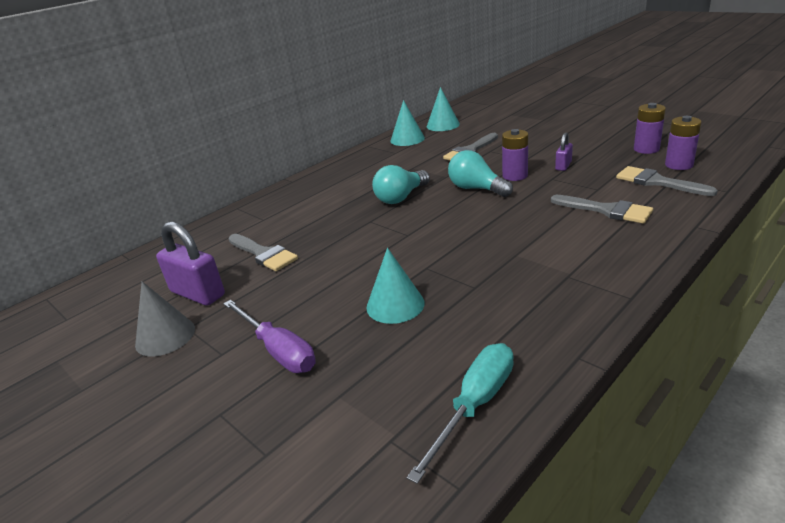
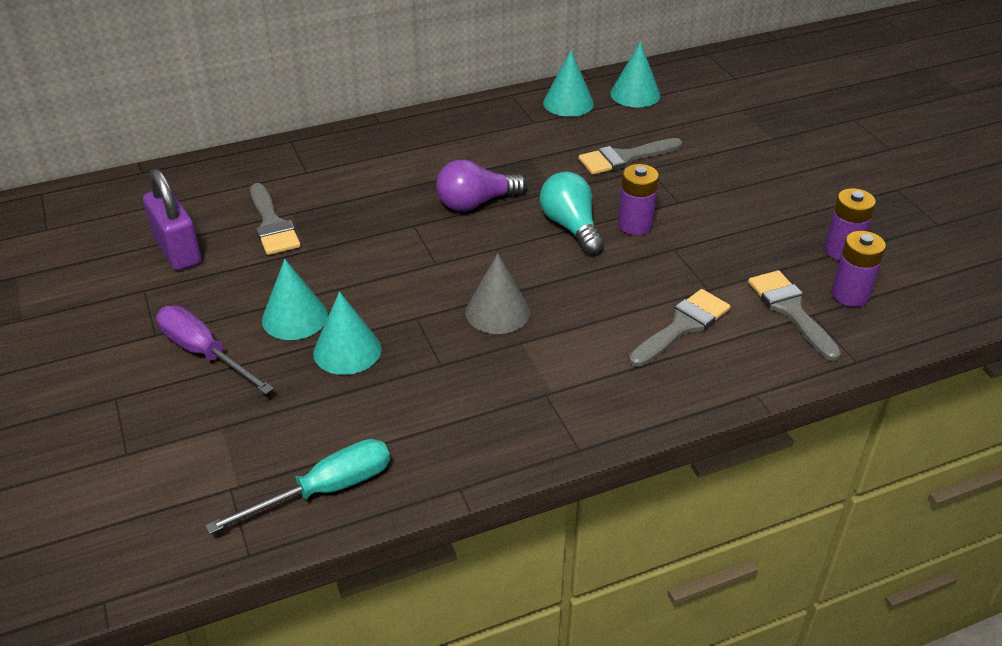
camera: 20 degrees right, 10 degrees up
grey cone [135,282,195,356] -> grey cone moved to [465,253,530,334]
purple screwdriver [223,300,316,373] -> purple screwdriver turned 150 degrees clockwise [156,305,274,394]
turquoise light bulb [372,165,430,204] -> purple light bulb [436,160,527,211]
grey brush [551,195,653,224] -> grey brush turned 105 degrees counterclockwise [629,289,731,367]
purple padlock [555,132,573,171] -> none
none -> turquoise cone [262,259,328,340]

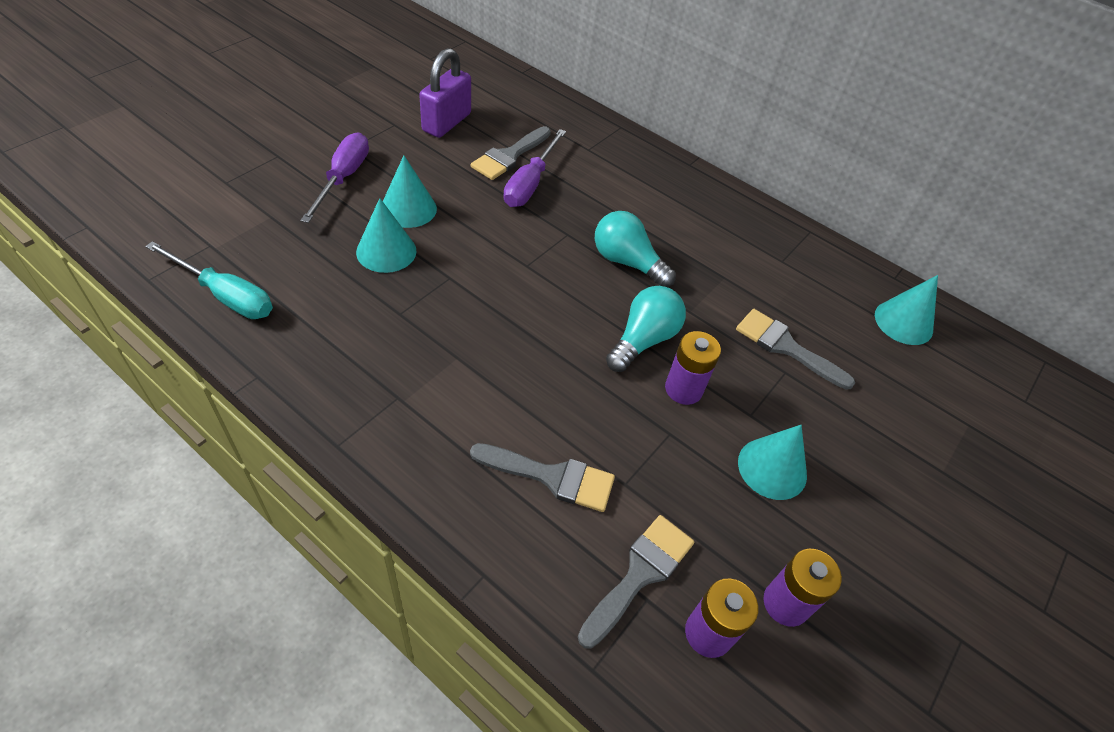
camera: 55 degrees right, 10 degrees up
purple light bulb [436,160,527,211] -> turquoise light bulb [595,211,676,287]
grey cone [465,253,530,334] -> none
turquoise cone [543,50,594,117] -> turquoise cone moved to [738,425,807,500]
none -> purple screwdriver [503,129,566,207]

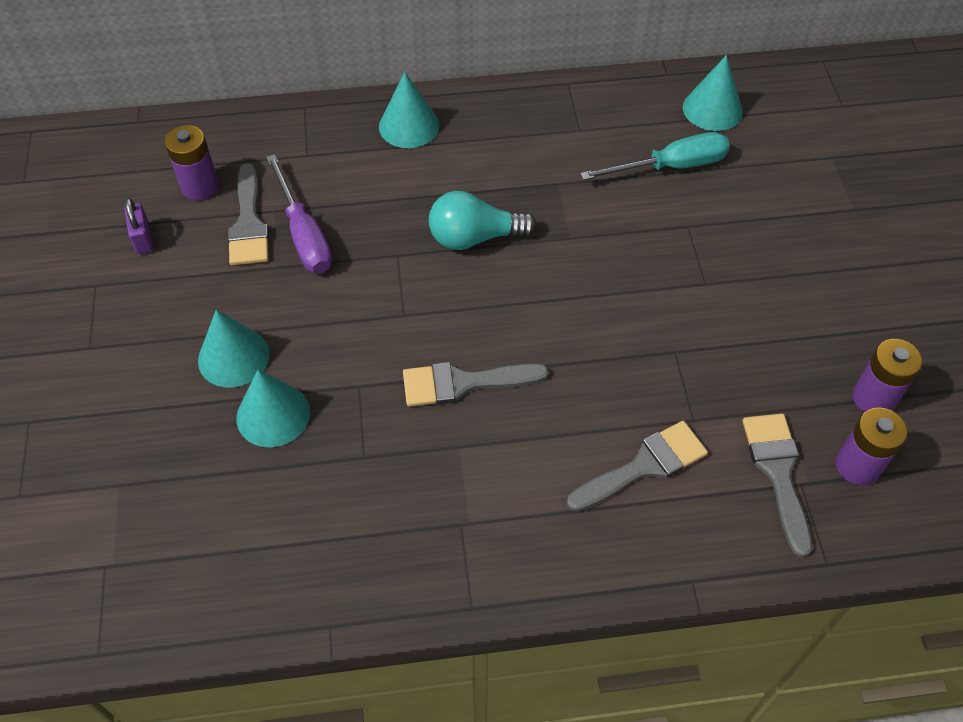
camera: 40 degrees left, 5 degrees up
turquoise screwdriver [145,241,273,319] -> turquoise screwdriver moved to [580,132,730,180]
purple screwdriver [300,132,369,223] -> none
purple padlock [419,48,471,138] -> purple padlock [125,198,153,254], size x0.54
turquoise light bulb [606,286,686,372] -> none
purple battery [665,331,721,405] -> purple battery moved to [165,125,219,200]
grey brush [736,309,855,390] -> grey brush moved to [403,362,549,407]
turquoise cone [738,425,807,500] -> turquoise cone moved to [379,72,439,148]

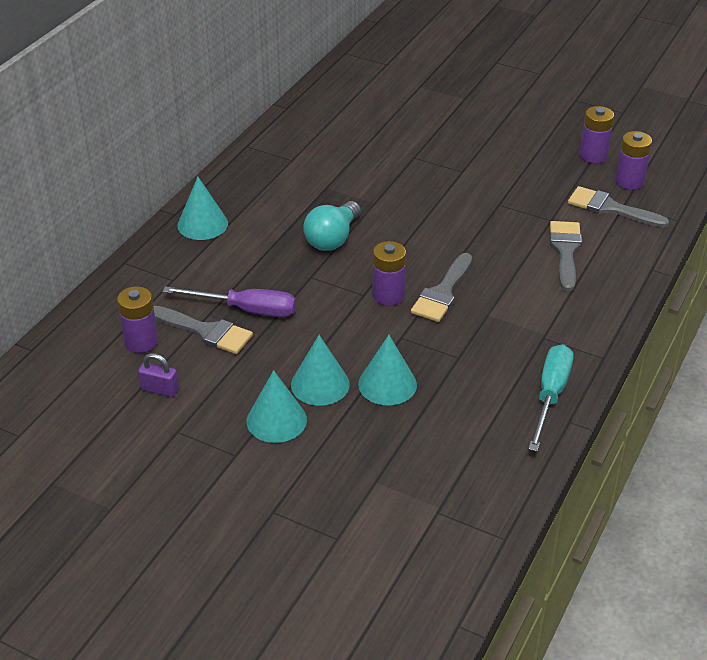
camera: 55 degrees left, 15 degrees down
turquoise screwdriver [580,132,730,180] -> turquoise screwdriver moved to [528,344,573,452]
turquoise cone [683,55,743,131] -> turquoise cone moved to [246,370,307,443]
none -> purple battery [372,241,406,306]

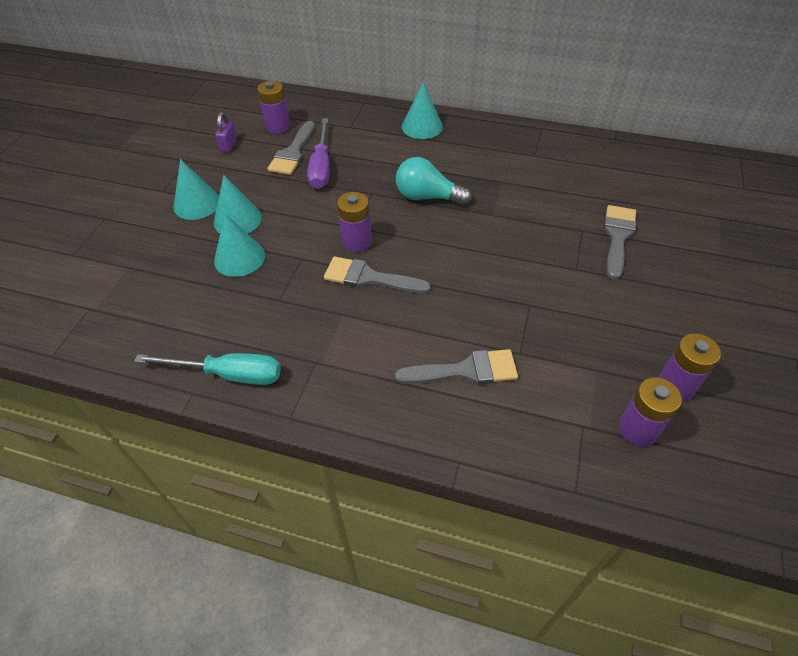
camera: 80 degrees right, 10 degrees up
grey brush [568,186,669,228] -> grey brush moved to [604,205,636,280]

